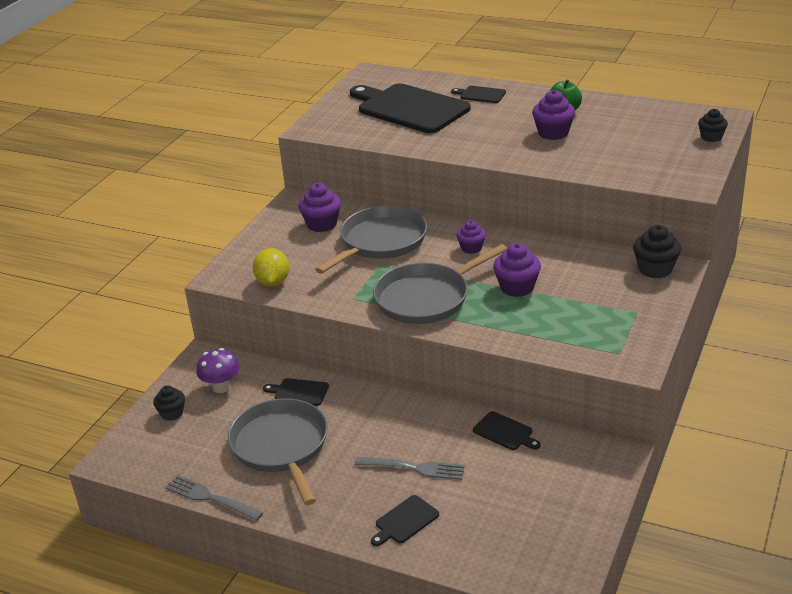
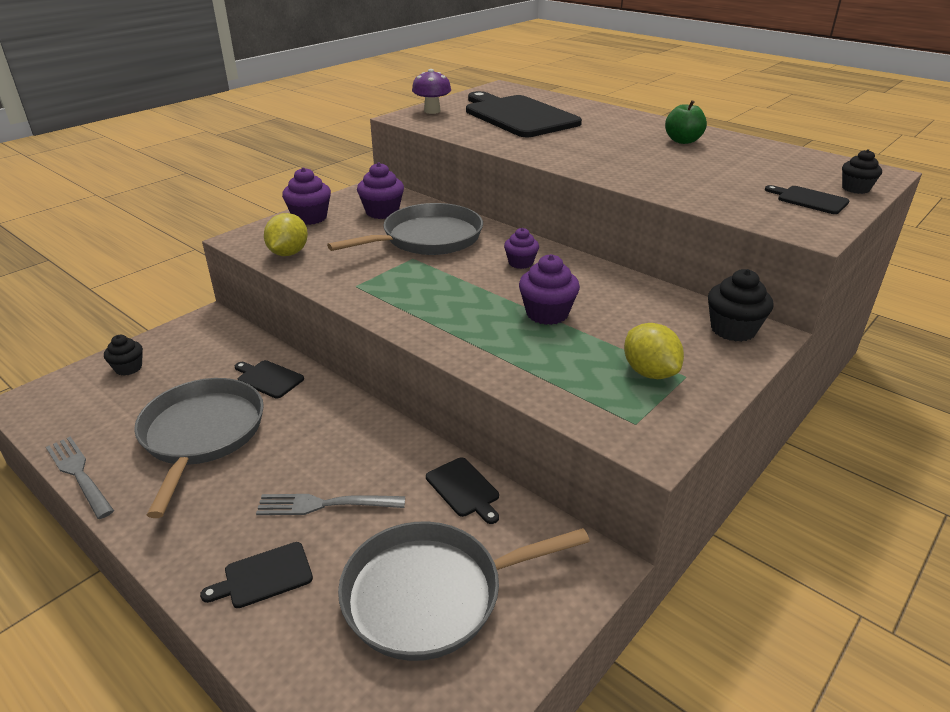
camera: 15 degrees right, 0 degrees up
purple mushroom [196,348,240,393] -> purple mushroom moved to [412,69,451,114]
grey fork [354,457,465,480] -> grey fork turned 150 degrees clockwise [256,494,405,515]
grey pan [373,244,507,324] -> grey pan moved to [338,521,590,661]
black cutting board [451,86,506,103] -> black cutting board moved to [765,185,850,214]
purple cupcake [532,90,575,140] -> purple cupcake moved to [282,167,331,225]
none -> yellow lemon [624,323,684,379]

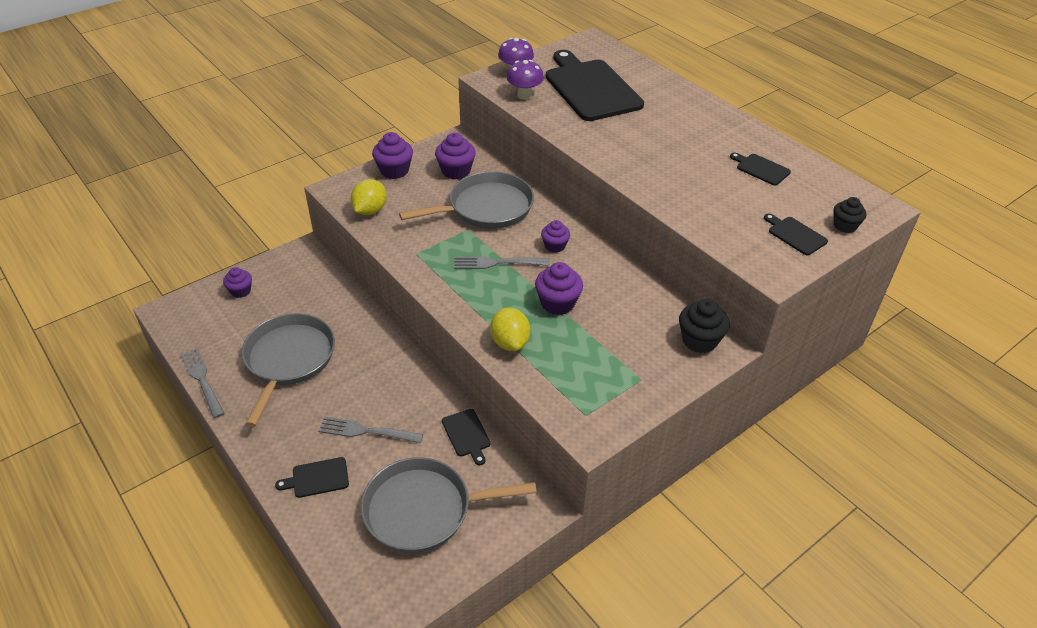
camera: 10 degrees right, 10 degrees up
black cupcake [104,335,143,376] -> purple cupcake [223,267,252,298]
black cutting board [235,360,304,398] -> black cutting board moved to [730,153,791,185]
yellow lemon [624,323,684,379] -> yellow lemon moved to [490,307,530,351]
green apple [665,100,707,144] -> none
none -> grey fork [454,256,550,269]
none -> purple mushroom [507,60,544,100]

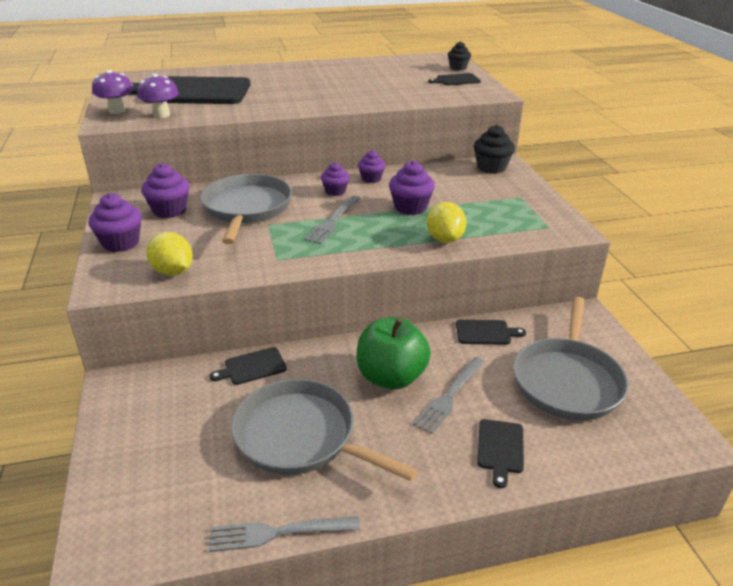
camera: 65 degrees left, 10 degrees down
purple cupcake [223,267,252,298] -> purple cupcake moved to [358,150,385,183]
yellow lemon [490,307,530,351] -> yellow lemon turned 75 degrees clockwise [427,202,467,243]
black cutting board [730,153,791,185] -> black cutting board moved to [210,347,287,385]
none -> green apple [356,317,431,389]

